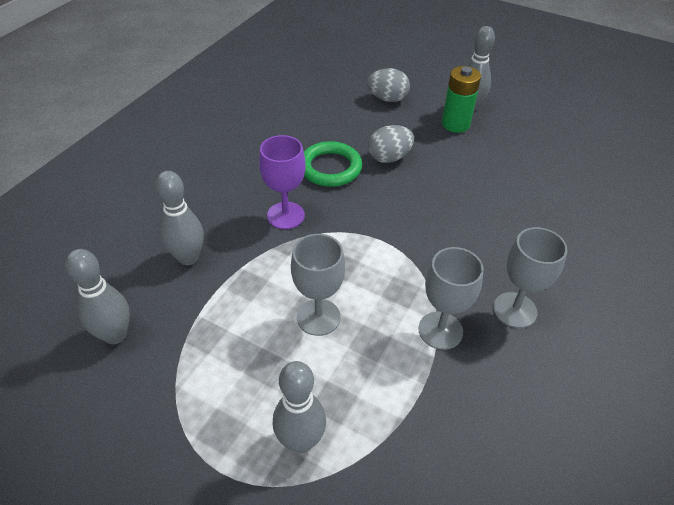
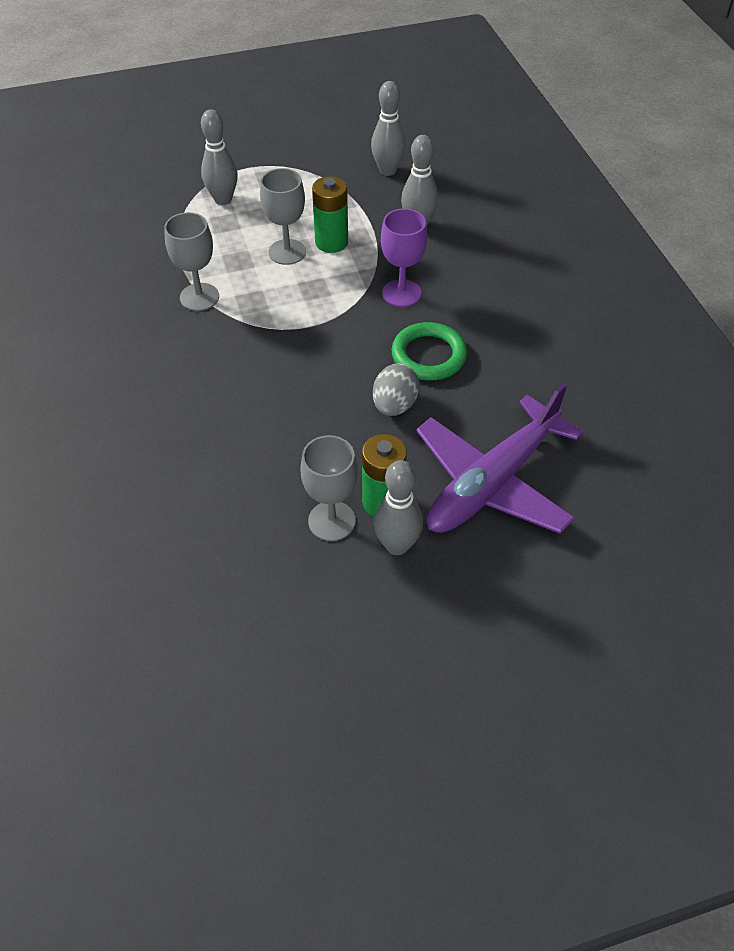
camera: 135 degrees right, 5 degrees up
grey egg [367,68,410,102] -> purple plane [416,383,584,534]
grey goblet [493,227,567,328] -> grey goblet moved to [300,435,358,541]
none -> green battery [312,176,348,253]

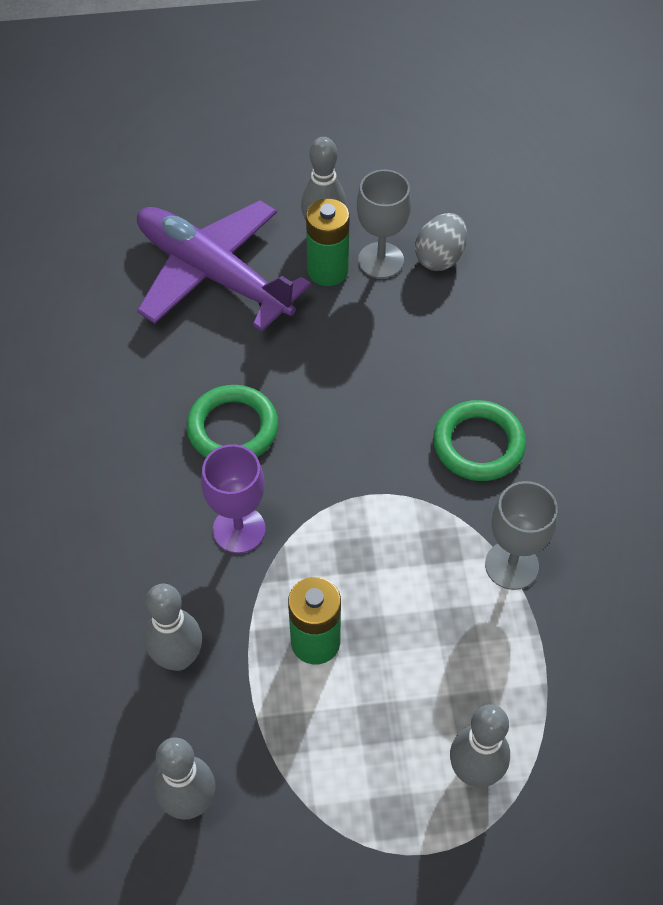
camera: 170 degrees left, 5 degrees up
grey goblet [260,168,306,265] -> none
grey egg [373,363,420,416] -> grey egg moved to [415,213,467,271]
purple plane [416,383,584,534] -> purple plane turned 105 degrees counterclockwise [137,200,311,332]
none -> green ring [433,400,526,481]

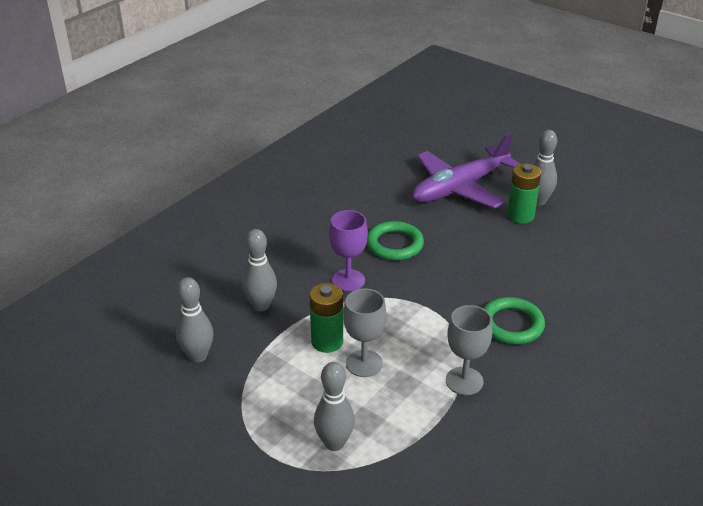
camera: 45 degrees right, 20 degrees down
purple plane [137,200,311,332] -> purple plane turned 120 degrees counterclockwise [412,133,520,209]
grey goblet [357,169,411,278] -> grey goblet moved to [343,289,387,377]
grey egg [415,213,467,271] -> none

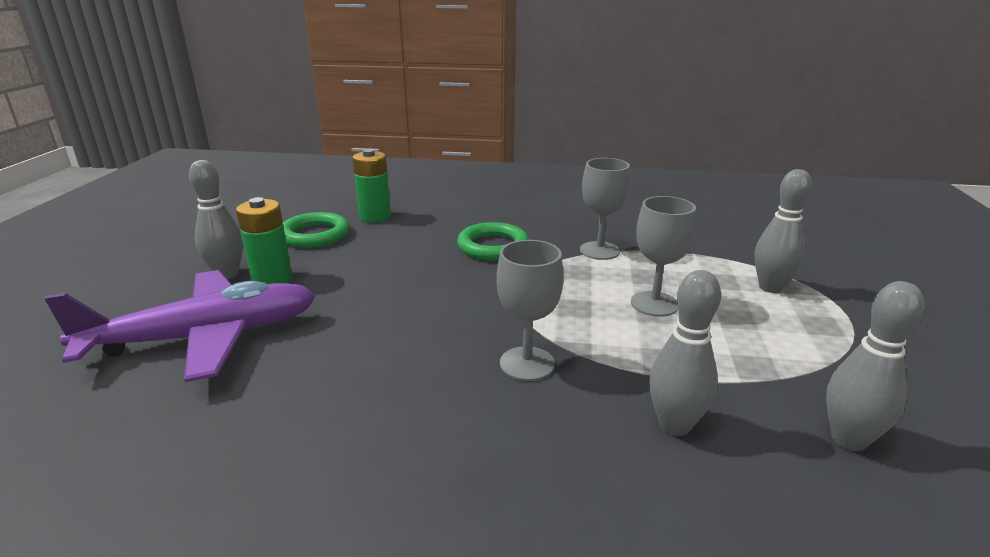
camera: 120 degrees left, 10 degrees down
green battery [310,283,343,353] -> green battery moved to [352,149,391,223]
purple goblet [329,210,368,291] -> grey goblet [497,240,564,381]
green ring [367,221,424,260] -> green ring moved to [283,212,349,248]
purple plane [412,133,520,209] -> purple plane turned 45 degrees counterclockwise [44,270,316,382]

